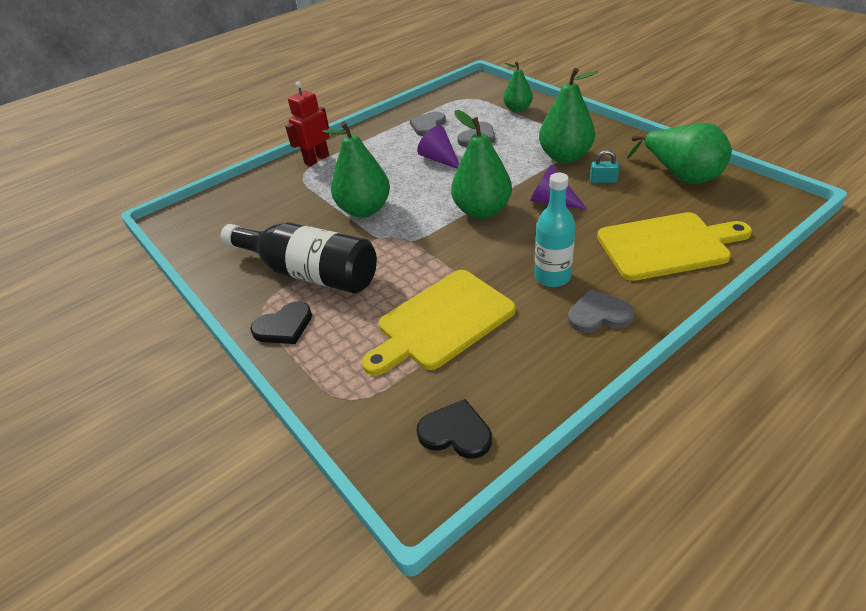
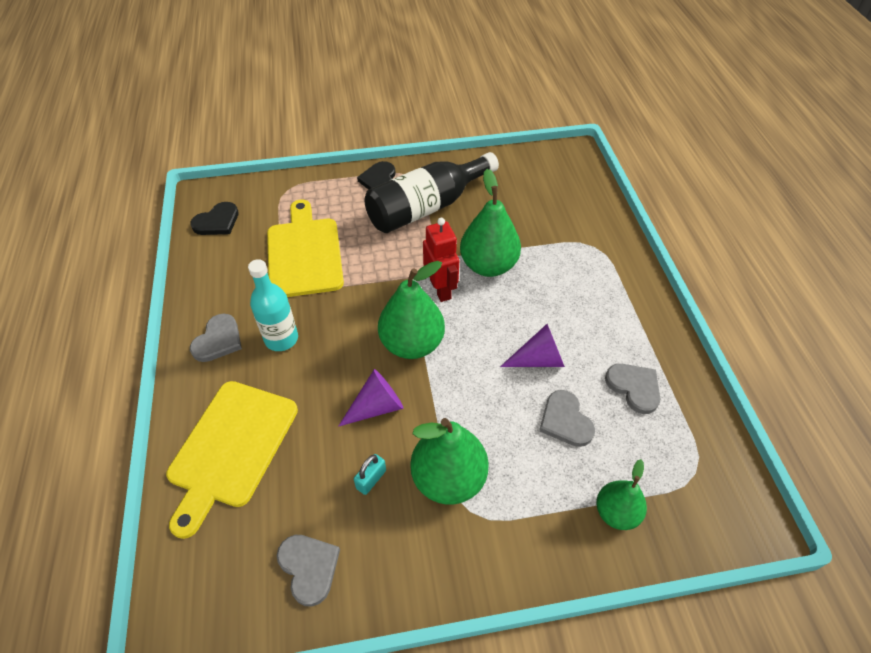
camera: 115 degrees right, 10 degrees up
red robot [285,81,330,166] -> red robot moved to [423,218,459,302]
green pear [627,123,732,184] -> grey heart [277,535,340,606]

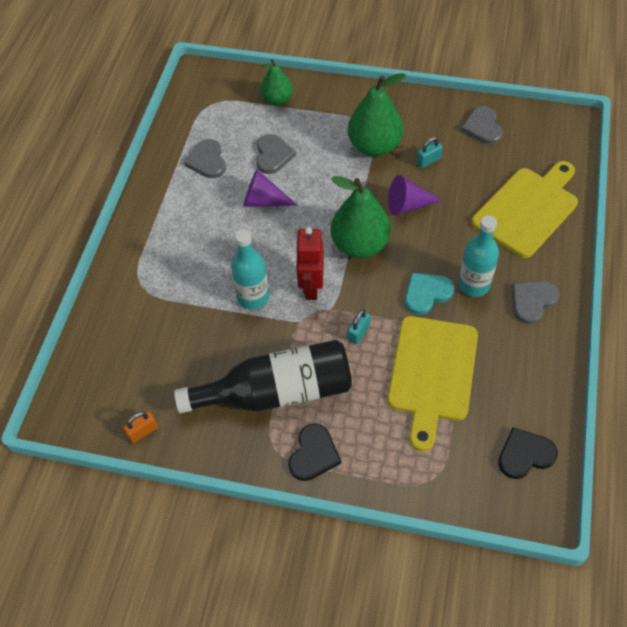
camera: 155 degrees left, 5 degrees up
green pear [460,169,521,277] -> turquoise bottle [231,229,269,310]
none -> orange padlock [123,411,158,443]
none -> turquoise padlock [347,309,371,345]
none -> turquoise heart [405,273,454,315]

